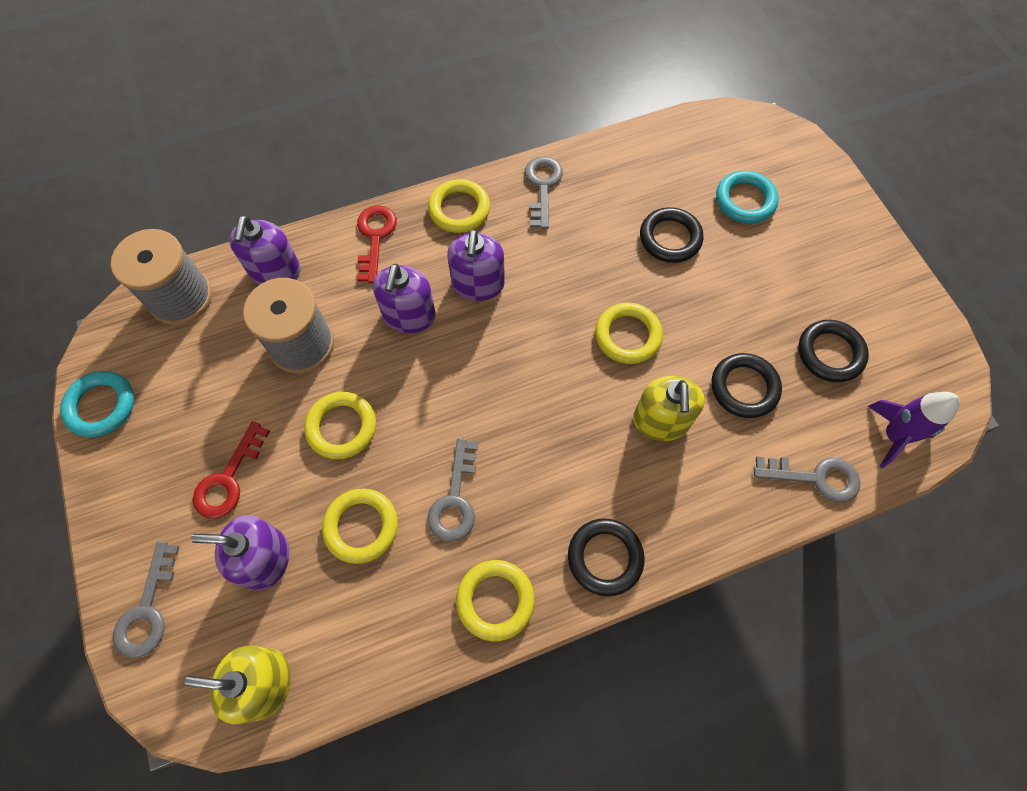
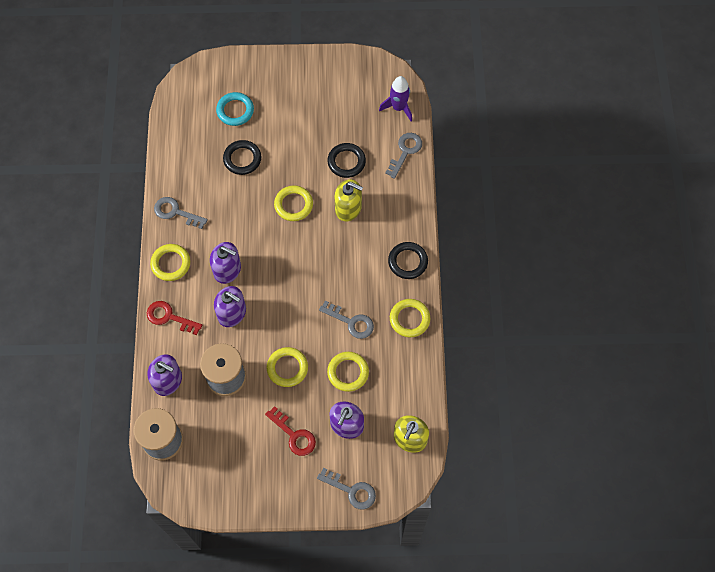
camera: 70 degrees left, 0 degrees up
turquoise ring [60,371,134,437] -> none
black ring [798,320,869,382] -> none

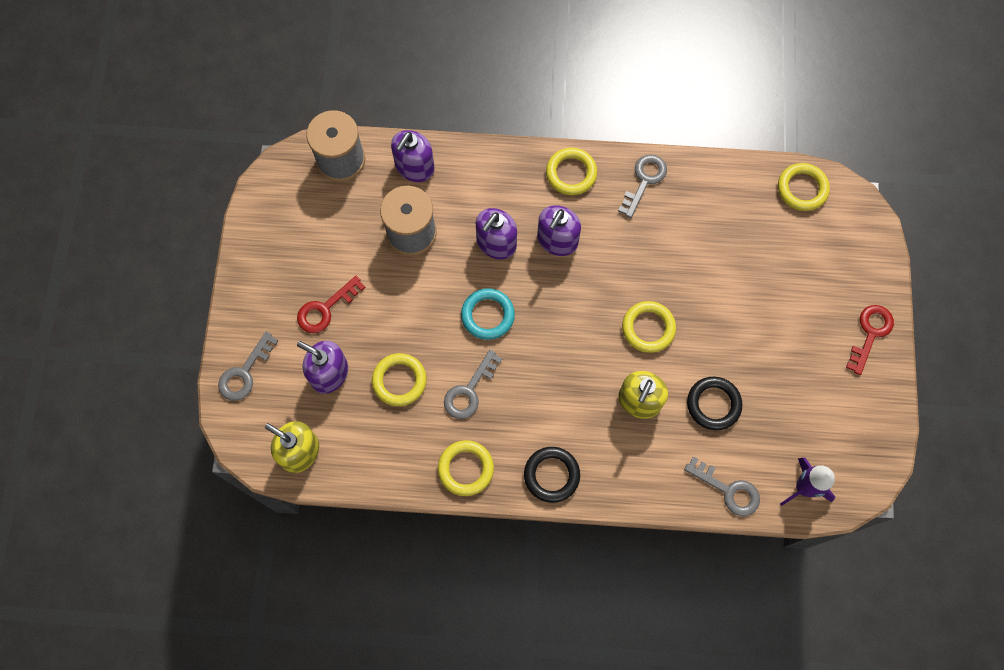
camera: 95 degrees right, 5 degrees up
red key [147,301,203,335] -> red key moved to [846,305,894,375]
turquoise ring [216,92,254,126] -> turquoise ring moved to [461,288,515,340]
black ring [223,140,261,175] -> none
yellow ring [267,347,308,387] -> yellow ring moved to [778,163,830,211]

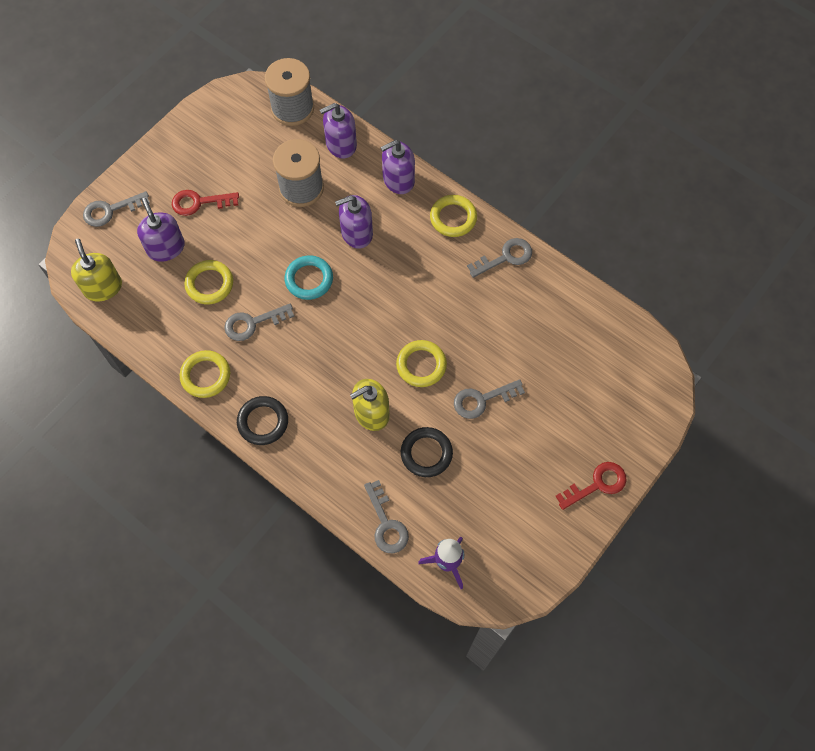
camera: 35 degrees right, 5 degrees down
purple soap dispenser [537,205,581,256] -> purple soap dispenser moved to [380,140,415,194]
yellow ring [778,163,830,211] -> none
none -> grey key [454,379,525,419]

